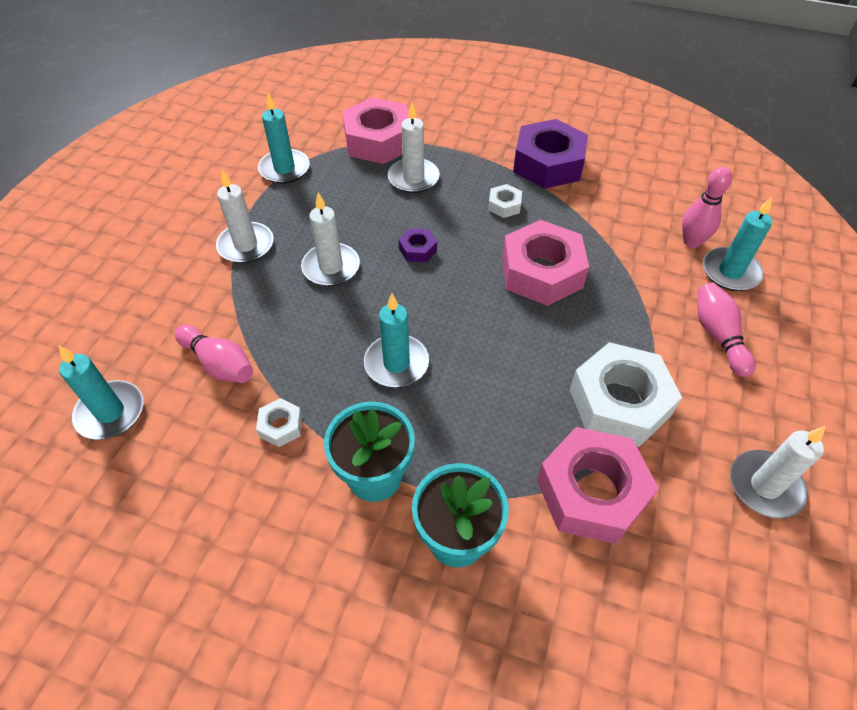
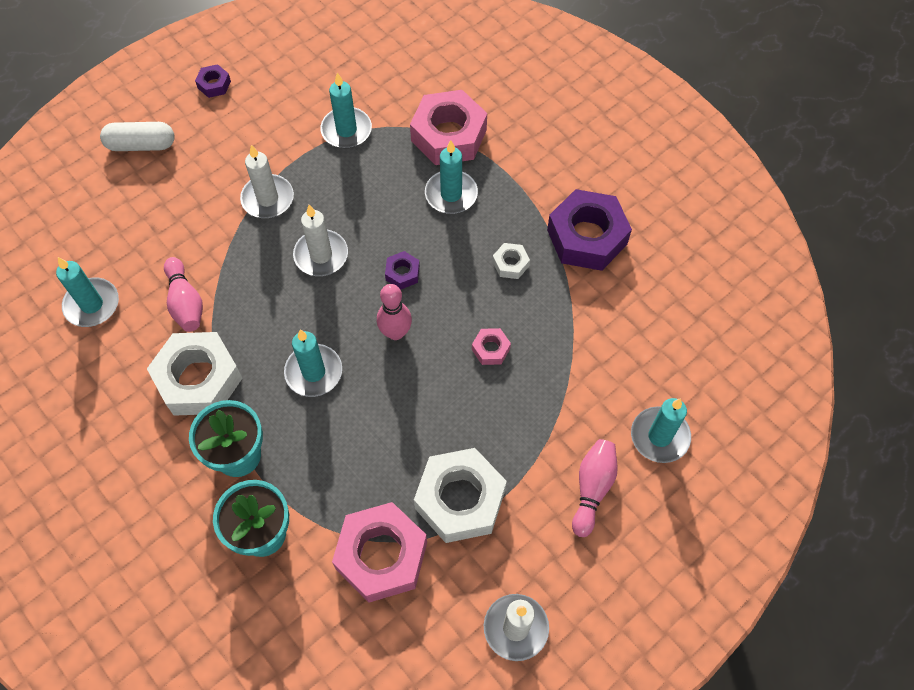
camera: 30 degrees right, 10 degrees up
white nut [256,398,302,447] -> white nut [147,332,242,416], size x2.22
white candle [388,102,440,193] -> turquoise candle [425,140,478,214]
pink nut [502,220,589,306] -> pink nut [472,328,511,365], size x0.45
pink bowling pin [682,167,732,248] -> pink bowling pin moved to [377,284,412,340]
none -> white capsule [100,122,175,151]
none -> purple nut [195,64,231,98]

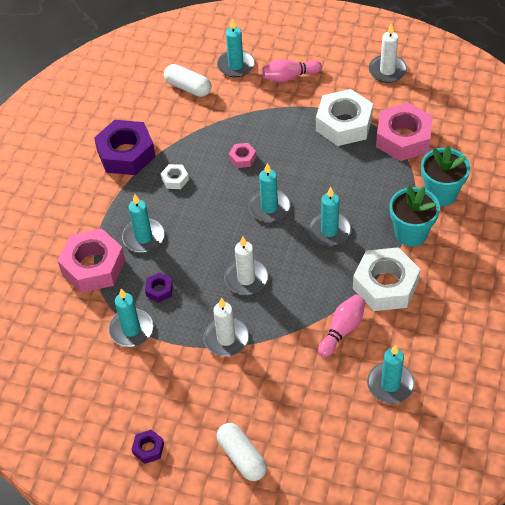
camera: 120 degrees left, 10 degrees down
pink bowling pin [377,284,412,340] -> turquoise candle [248,163,290,222]
purple nut [385,251,420,290] -> purple nut moved to [145,272,173,303]
none -> white capsule [164,64,212,97]

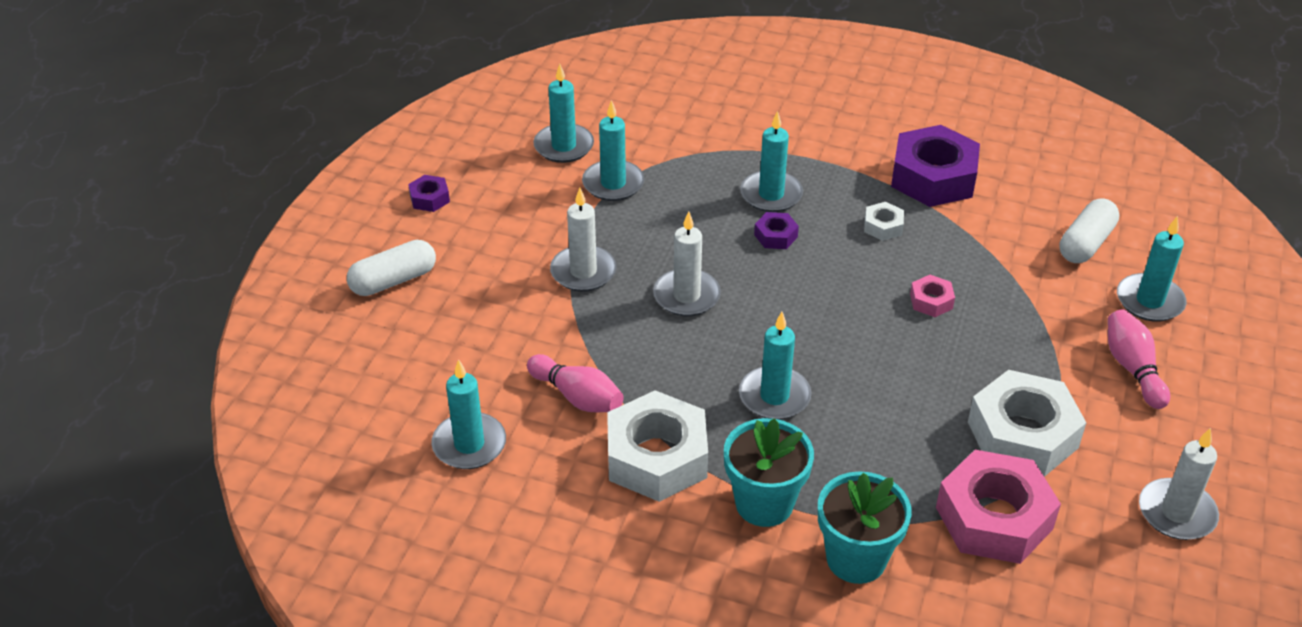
camera: 90 degrees right, 10 degrees down
pink nut [58,228,125,293] -> none
purple nut [145,272,173,303] -> purple nut moved to [754,212,799,249]
turquoise candle [248,163,290,222] -> turquoise candle moved to [533,64,594,163]

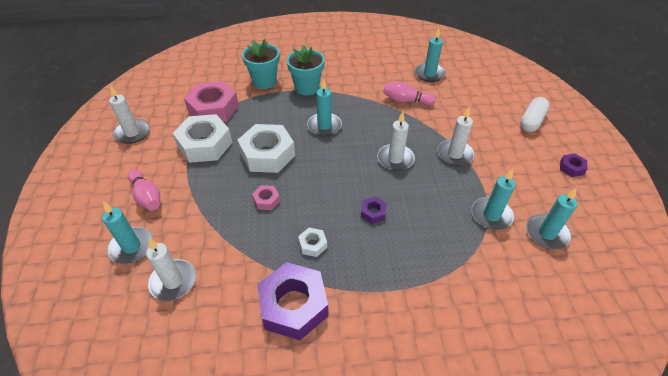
camera: 155 degrees right, 5 degrees up
white nut [607,390,708,502] -> white nut moved to [237,124,295,173]
turquoise candle [740,111,803,212] -> none
white capsule [1060,199,1119,263] -> white candle [146,238,196,301]

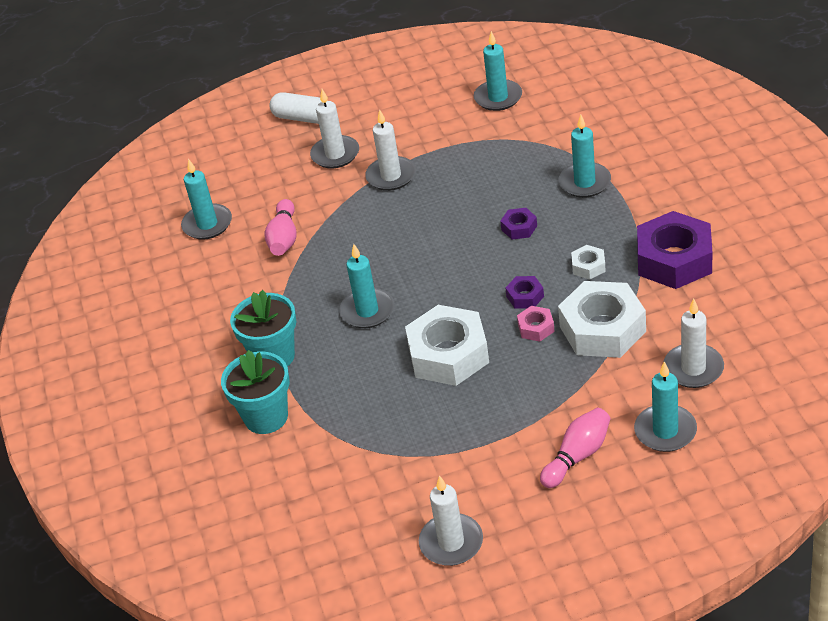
camera: 95 degrees left, 5 degrees down
white nut [173,114,232,163] -> white nut moved to [558,281,646,358]
pink nut [184,81,239,122] -> none
white candle [377,112,415,171] -> white candle moved to [310,89,359,168]
turquoise candle [471,169,516,230] -> turquoise candle moved to [558,114,611,198]
purple nut [560,154,587,177] -> purple nut moved to [505,276,544,308]

